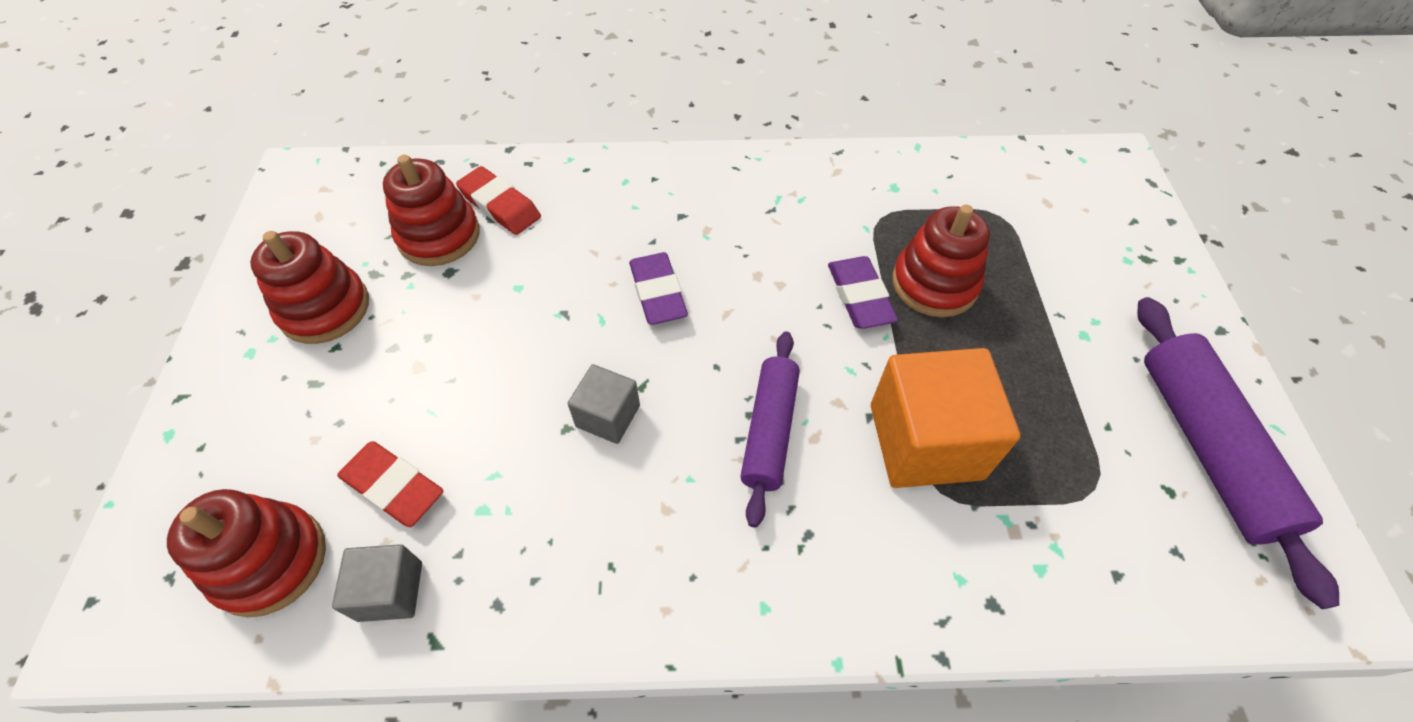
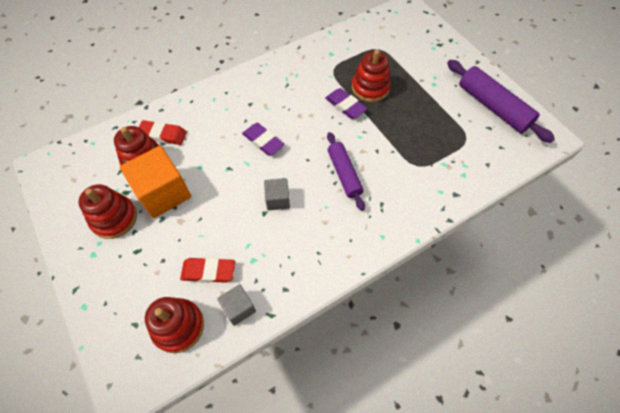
camera: 30 degrees left, 5 degrees up
orange cube [871,348,1020,488] -> orange cube moved to [120,146,191,218]

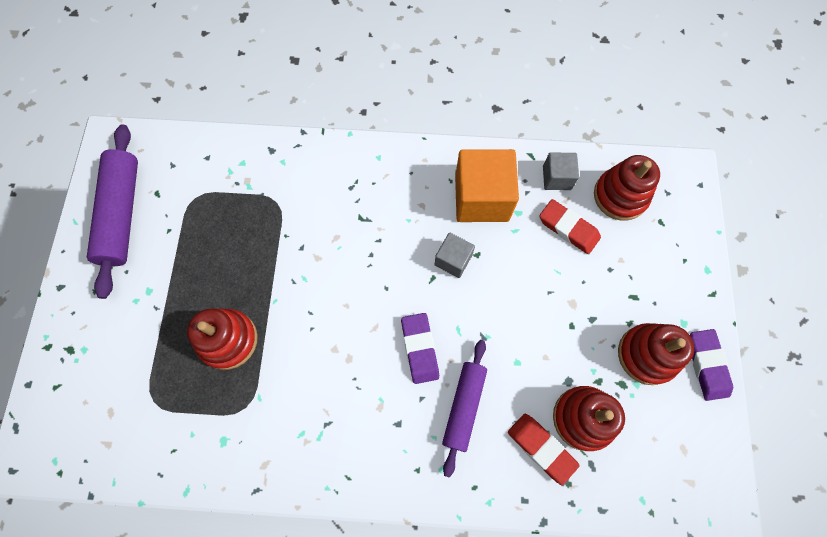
camera: 145 degrees left, 10 degrees up
orange cube [120,146,191,218] -> orange cube moved to [455,149,519,222]
purple eraser [325,88,367,119] -> purple eraser moved to [690,329,733,401]
purple rolling pin [327,132,365,211] -> purple rolling pin moved to [442,340,487,477]

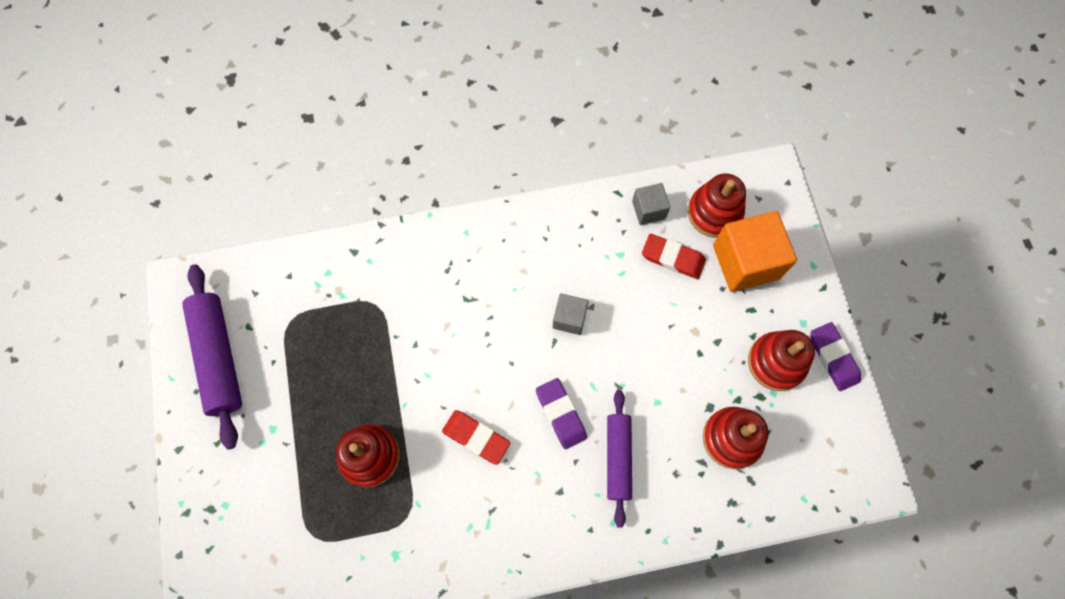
camera: 15 degrees left, 0 degrees up
orange cube [455,149,519,222] -> orange cube moved to [713,211,797,292]
red eraser [508,414,580,485] -> red eraser moved to [442,410,510,465]

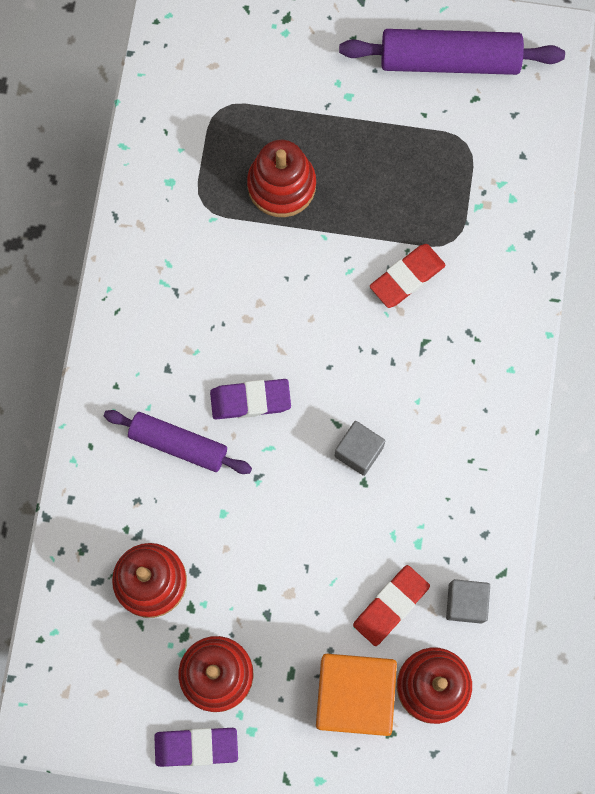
camera: 110 degrees right, 5 degrees up
red eraser [442,410,510,465] -> red eraser moved to [370,244,446,308]

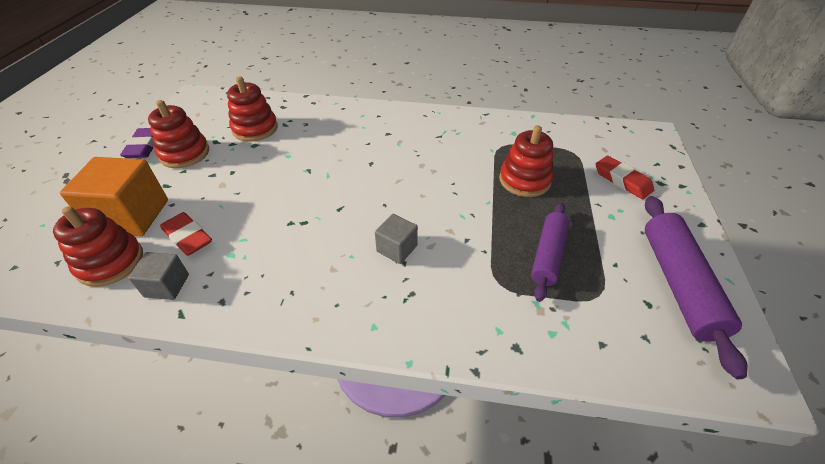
camera: 90 degrees right, 30 degrees down
purple rolling pin [104,410,252,474] -> purple rolling pin moved to [531,202,569,302]
purple eraser [210,379,291,419] -> none
grey cube [335,421,386,476] -> grey cube moved to [375,214,418,264]
red eraser [370,244,446,308] -> red eraser moved to [596,156,654,199]

